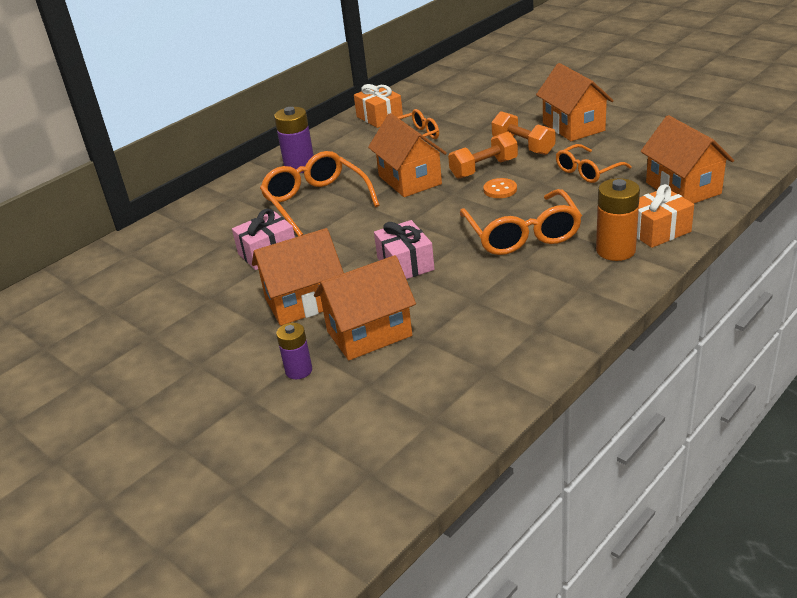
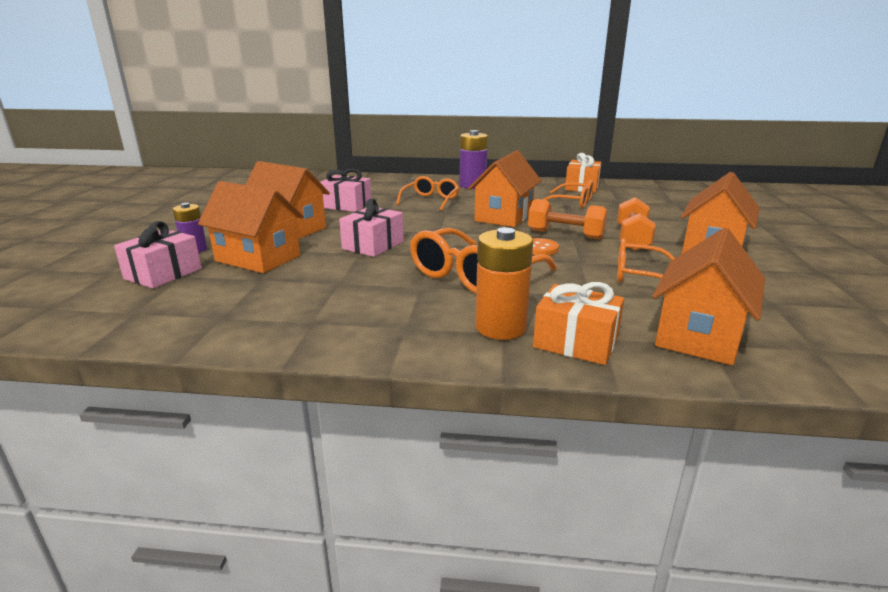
camera: 50 degrees right, 10 degrees down
orange glasses [260,151,379,236] -> orange glasses [396,176,459,211], size x0.63
none -> pink gift [114,221,202,288]

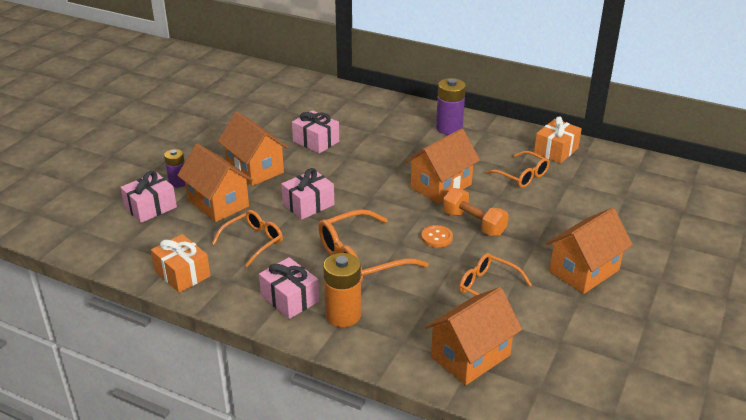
camera: 20 degrees right, 10 degrees up
orange glasses [396,176,459,211] -> orange glasses moved to [212,210,283,267]
orange gift [533,282,624,365] -> orange gift moved to [151,234,210,293]
orange dumbbell [617,197,656,251] -> none
none -> pink gift [259,257,319,319]

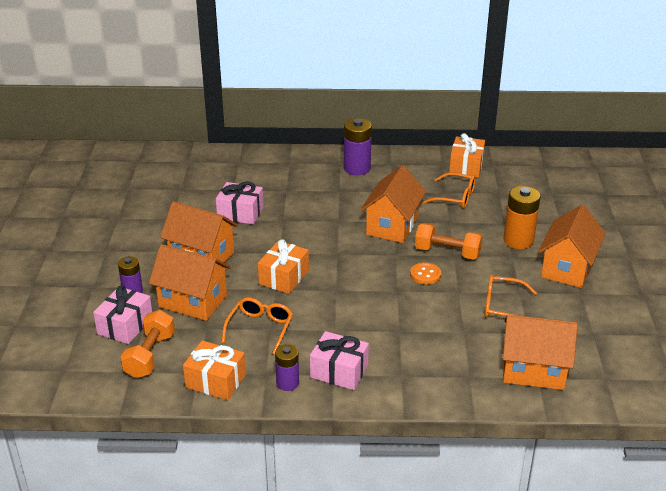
camera: 25 degrees left, 0 degrees up
pink gift [281,168,334,220] -> orange gift [258,239,309,294]
orange glasses [319,209,428,282] -> none
orange battery [323,253,361,327] -> orange battery moved to [503,186,541,249]
orange house [425,287,522,385] -> orange house turned 75 degrees clockwise [503,315,578,390]
none -> orange dumbbell [121,310,175,378]
none -> purple battery [275,344,299,391]

